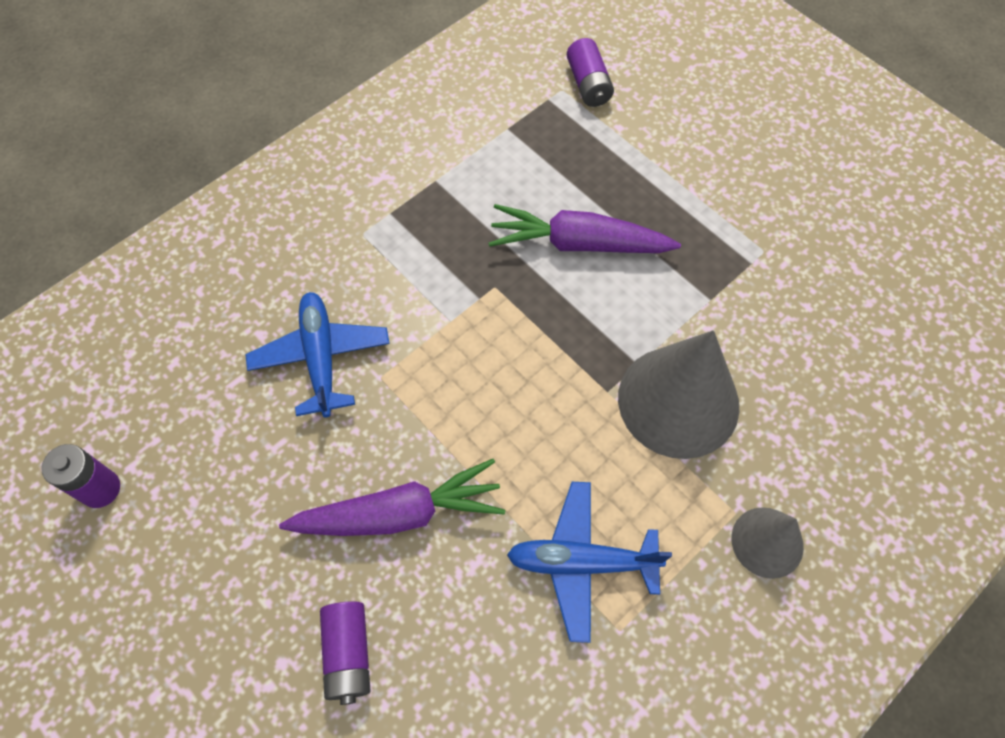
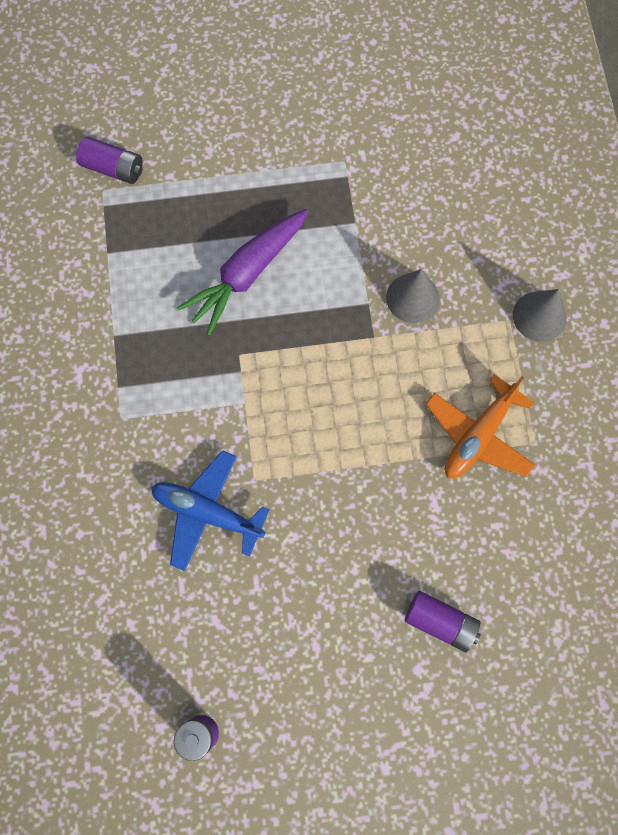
camera: 55 degrees left, 10 degrees up
purple carrot [279,459,505,536] -> none
blue plane [507,482,672,643] -> orange plane [426,374,535,478]
grey cone [618,330,739,459] -> grey cone [386,269,439,323], size x0.55

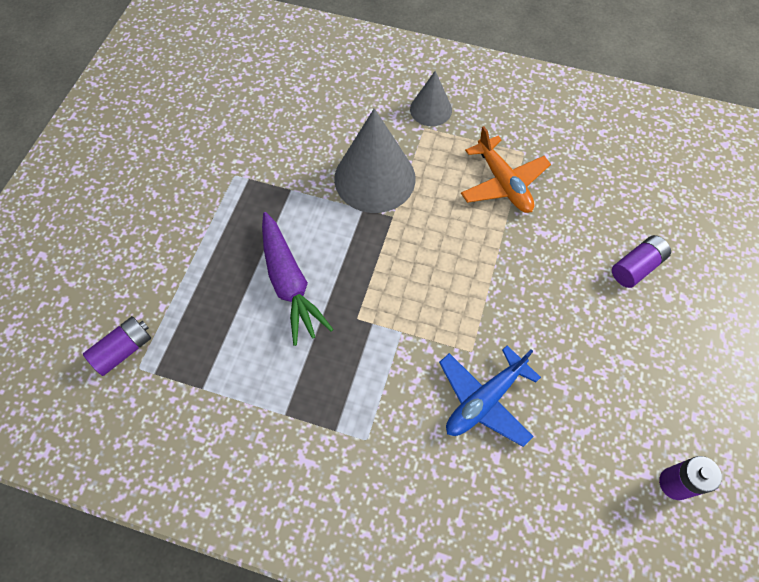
camera: 65 degrees left, 10 degrees down
grey cone [386,269,439,323] -> grey cone [334,108,416,213], size x1.82

